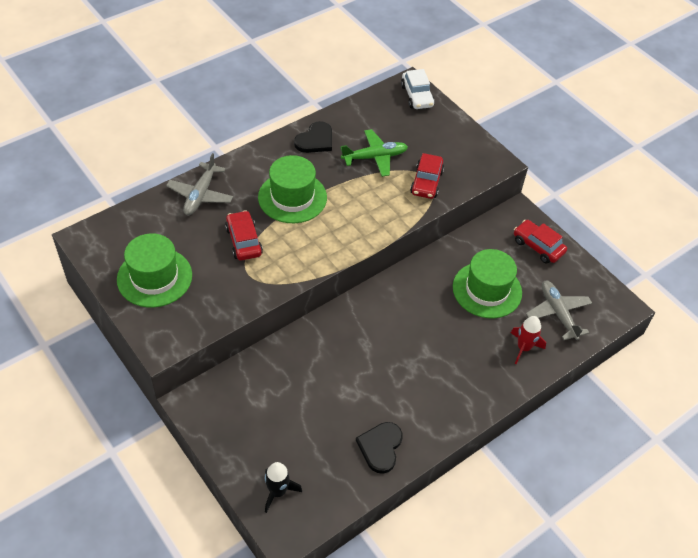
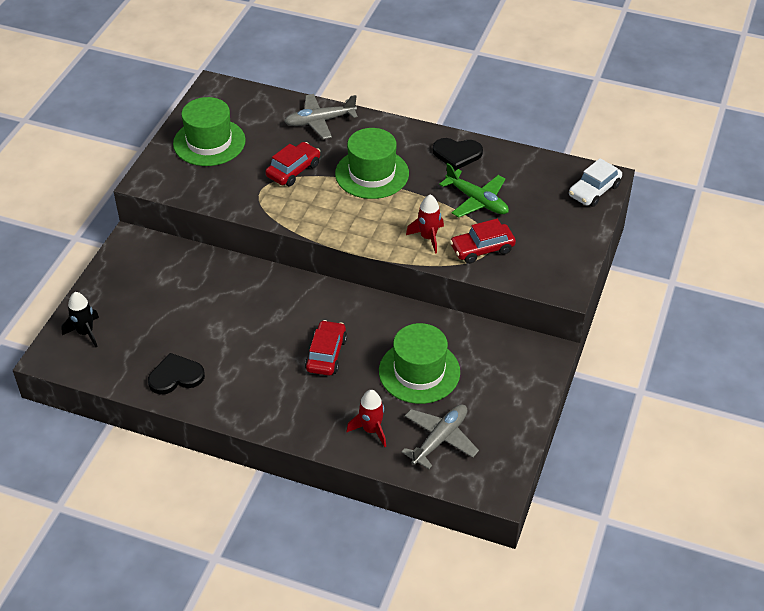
camera: 60 degrees right, 5 degrees down
red car [514,220,567,263] -> red car moved to [305,320,347,376]
none -> red rocket [406,195,444,254]

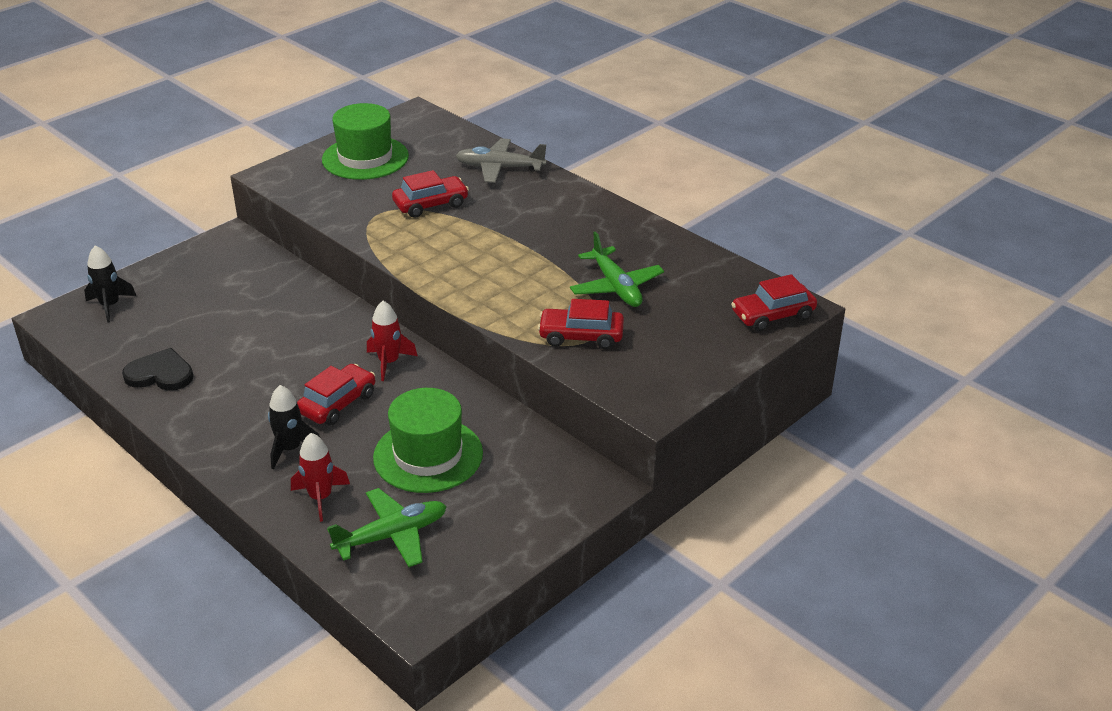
camera: 25 degrees right, 10 degrees down
green hat [335,128,409,199] -> none
grey plane [401,404,479,469] -> green plane [327,488,447,567]
red rocket [406,195,444,254] -> red rocket moved to [367,301,417,381]
black heart [433,138,483,170] -> none
white car [569,158,622,207] -> red car [731,274,817,331]
none -> black rocket [268,385,320,469]

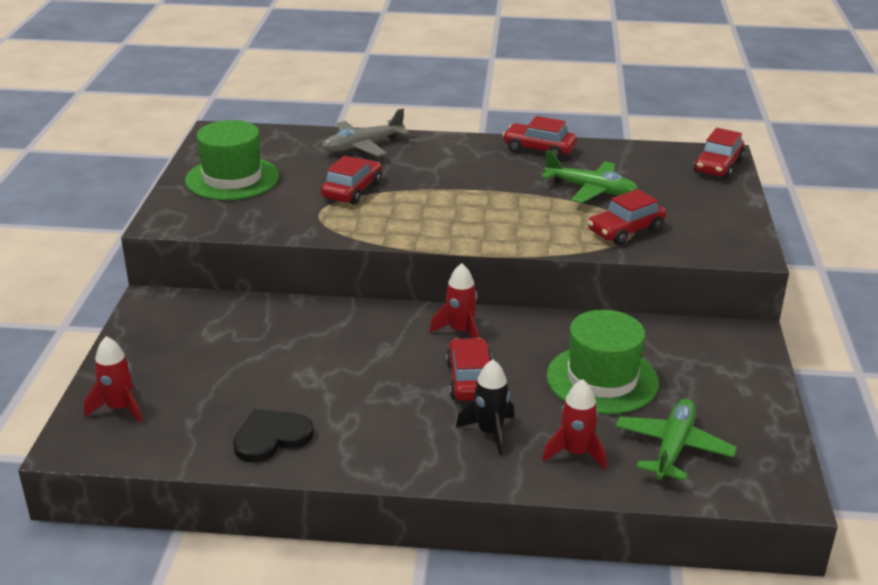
camera: 40 degrees left, 5 degrees down
black rocket [84,245,136,322] -> red rocket [84,336,143,423]
none -> red car [503,116,577,159]

